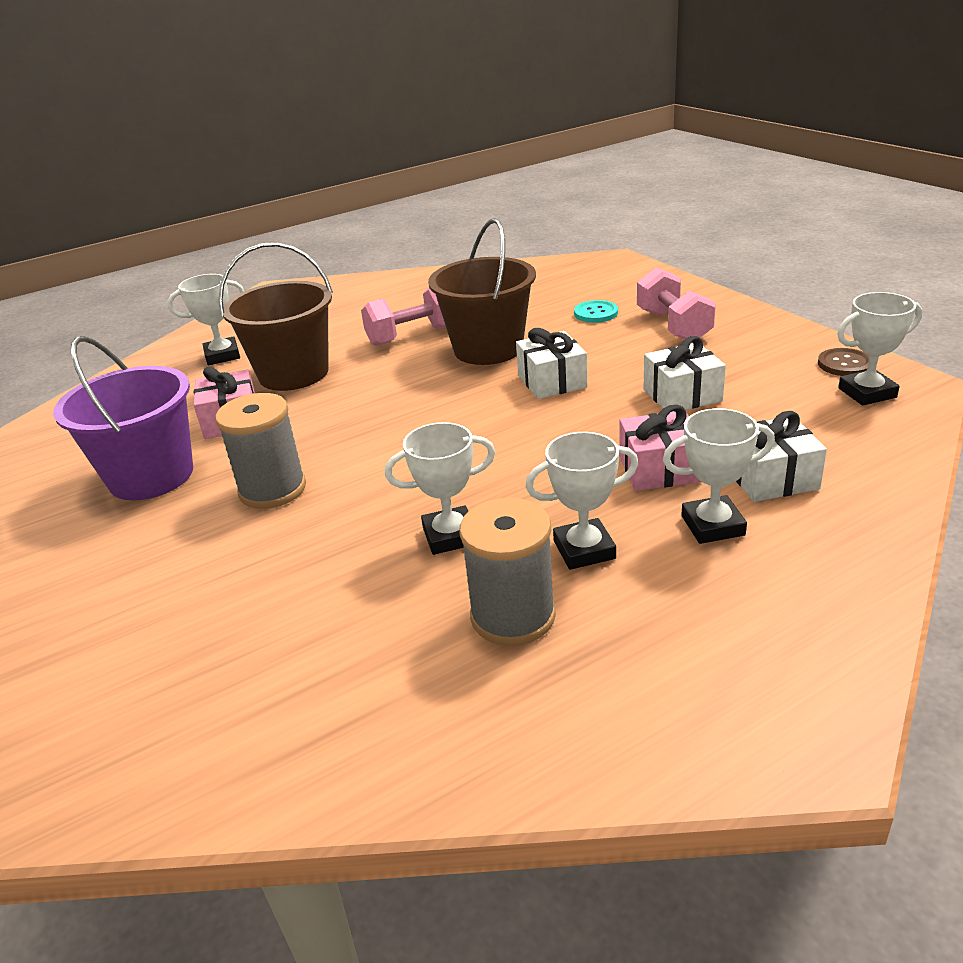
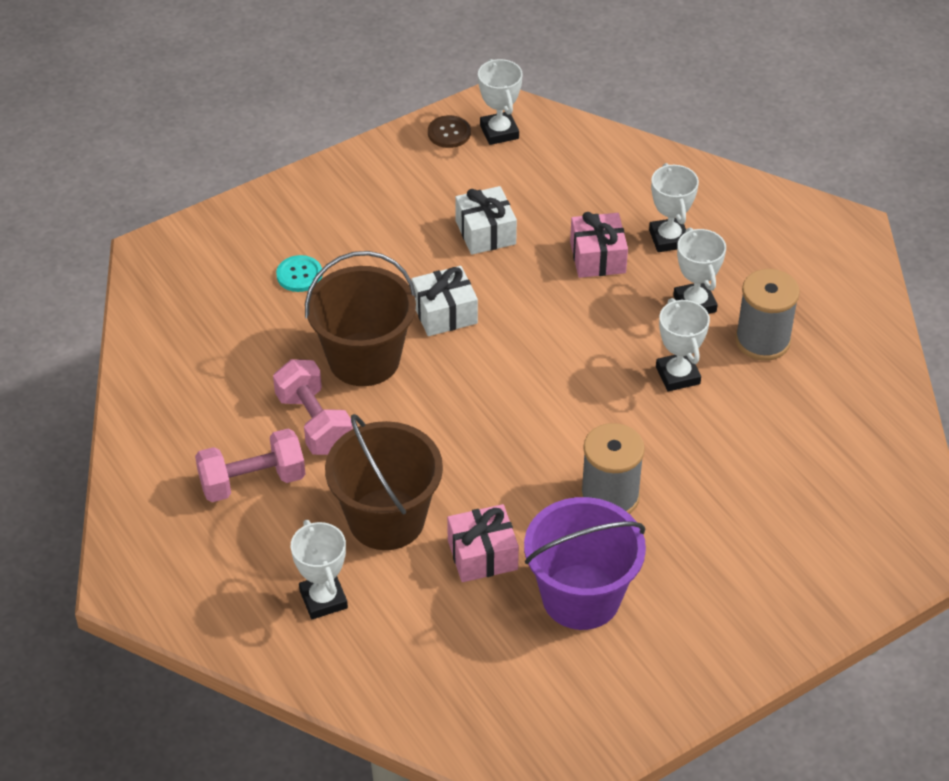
camera: 95 degrees left, 15 degrees up
pink dumbbell [637,267,716,339] -> pink dumbbell moved to [195,429,305,502]
white gift [736,411,827,502] -> none

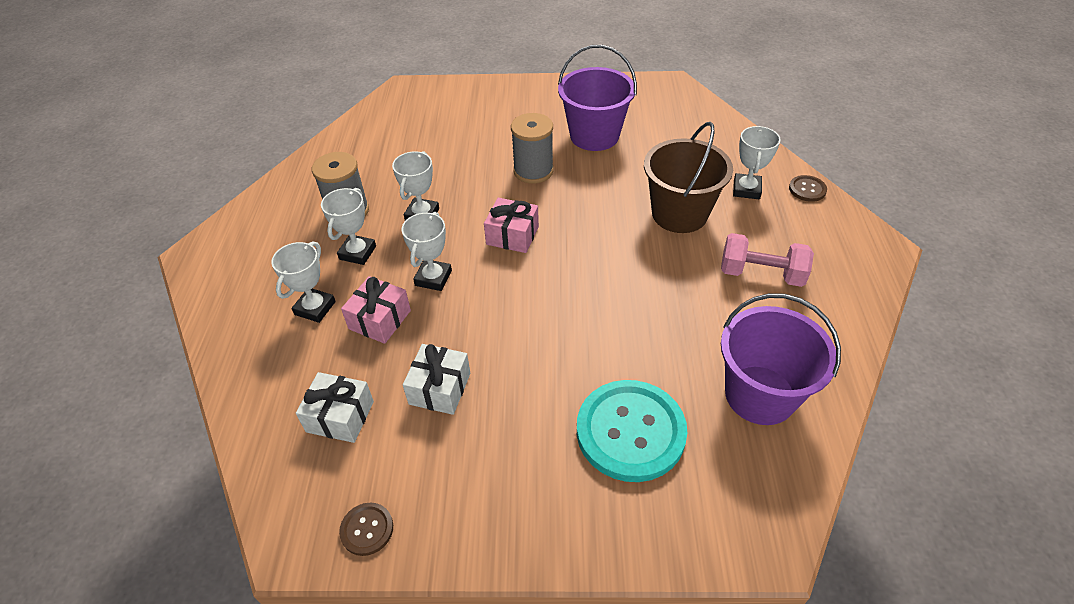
camera: 145 degrees left, 0 degrees up
pink dumbbell [273,359,353,455] -> none
turquoise button [276,255,323,292] -> turquoise button [577,380,687,482], size x2.27
brown bucket [305,251,416,386] -> none
white gift [412,266,478,336] -> white gift moved to [296,372,374,443]
pink gift [447,504,519,582] -> pink gift moved to [484,198,539,253]
white trophy [478,59,522,145] -> white trophy moved to [401,212,452,291]
none -> purple bucket [721,293,841,425]
none -> brown button [789,175,827,202]

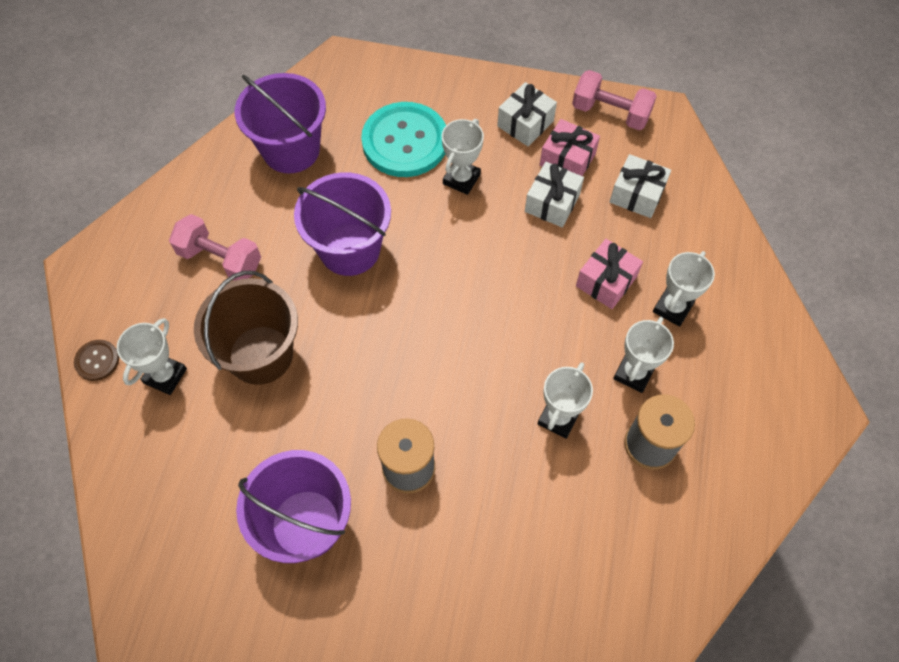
camera: 170 degrees left, 15 degrees up
brown button [339,503,393,556] -> pink dumbbell [572,70,657,130]
white trophy [401,212,452,291] -> white trophy moved to [442,119,484,195]
pink gift [484,198,539,253] -> pink gift moved to [540,119,600,176]
none -> purple bucket [294,172,391,276]
none -> white gift [497,82,557,146]

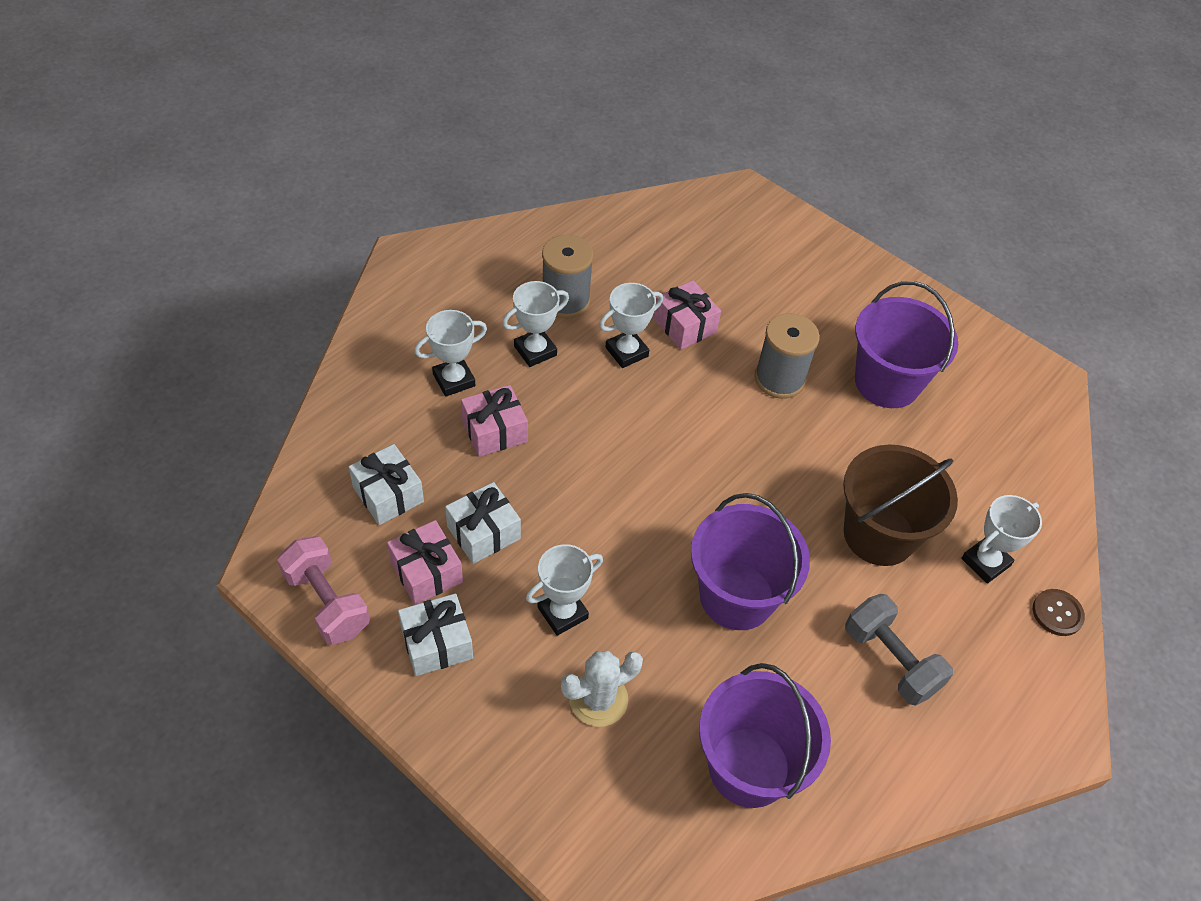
camera: 155 degrees left, 10 degrees down
pink dumbbell [169,214,261,281] -> grey dumbbell [845,594,953,705]
turquoise button [361,102,446,177] -> white cactus [561,651,643,727]
none -> pink gift [654,280,721,350]

